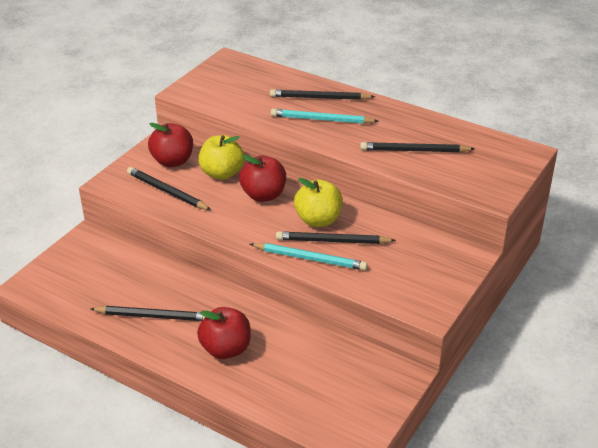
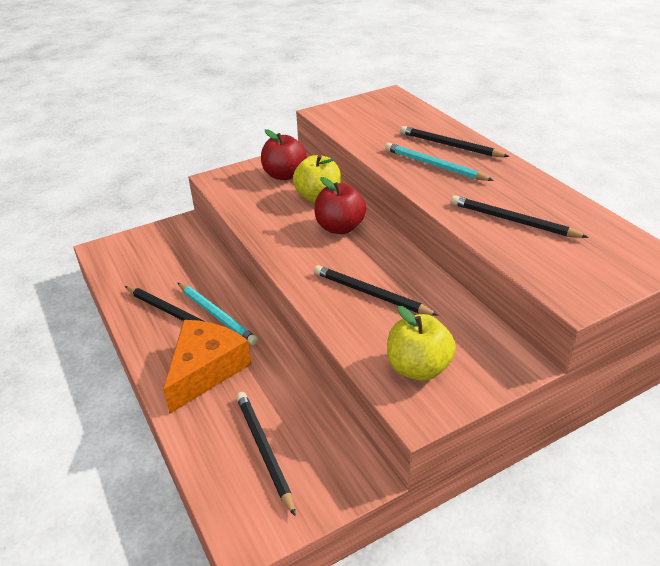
camera: 30 degrees right, 0 degrees up
black pencil [127,167,211,210] -> black pencil moved to [236,392,296,516]
red apple [197,307,251,359] -> orange cheese [163,320,251,413]
turquoise pencil [250,243,368,270] -> turquoise pencil moved to [178,283,258,345]
yellow apple [294,178,343,227] -> yellow apple moved to [387,306,456,381]

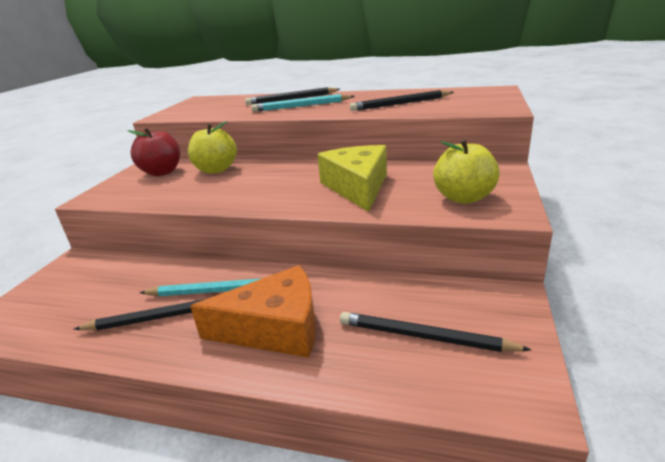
camera: 45 degrees left, 10 degrees down
orange cheese [163,320,251,413] -> orange cheese turned 105 degrees clockwise [190,265,316,358]
black pencil [314,265,439,316] -> yellow cheese [317,145,387,212]
red apple [315,177,366,234] -> none

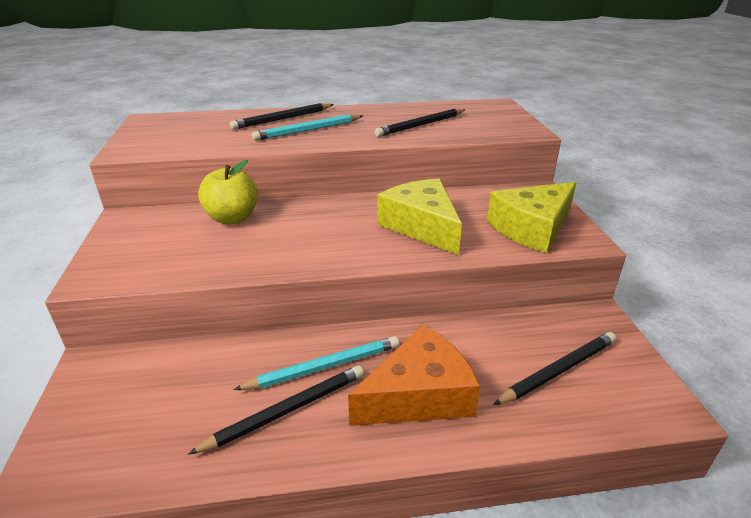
camera: 25 degrees left, 5 degrees up
red apple [128,128,180,176] -> none
black pencil [340,312,531,352] -> black pencil turned 150 degrees clockwise [493,332,616,405]
yellow apple [433,139,500,204] -> yellow cheese [487,182,576,253]

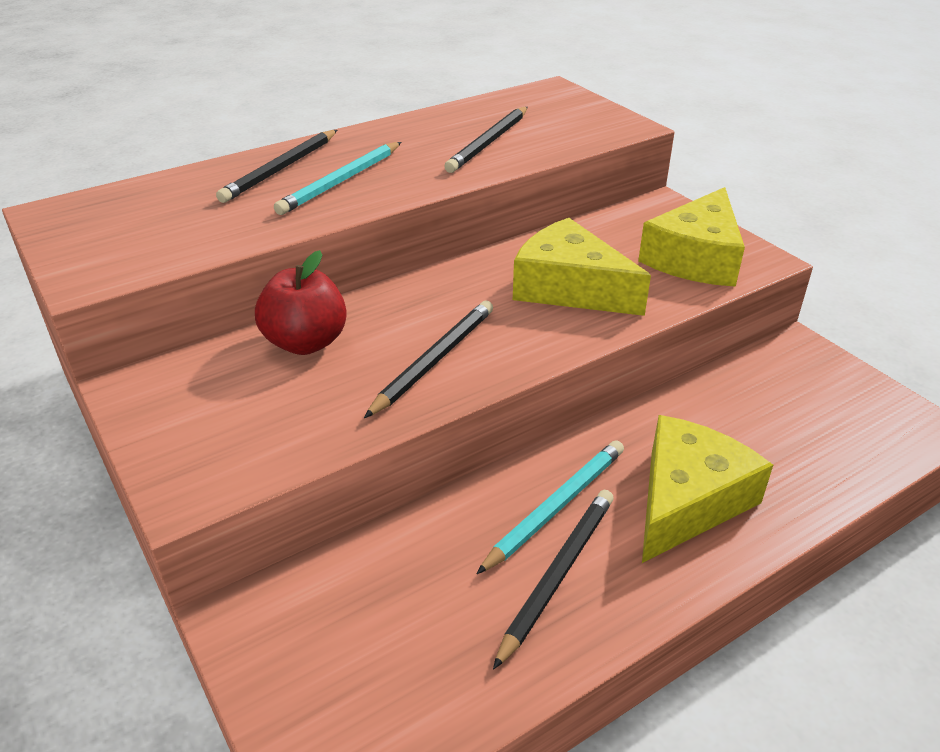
camera: 25 degrees left, 5 degrees up
yellow apple [198,160,258,224] -> red apple [255,250,347,355]
orange cheese [348,325,480,426] -> yellow cheese [642,415,773,563]
black pencil [493,332,616,405] -> black pencil moved to [364,300,493,418]

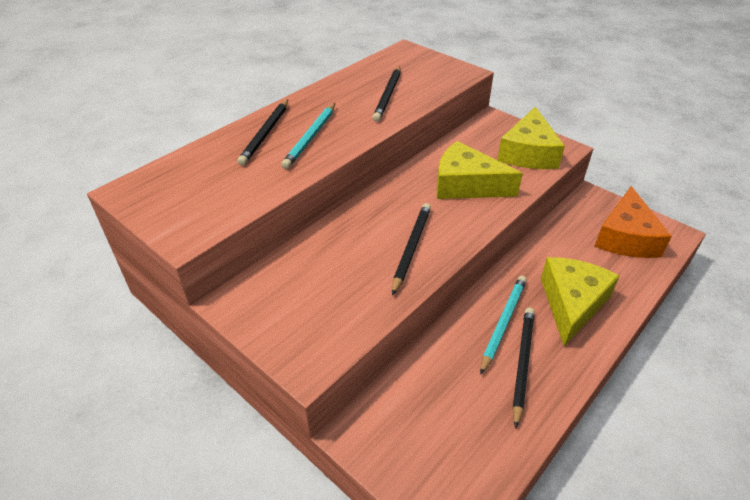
camera: 15 degrees left, 5 degrees up
red apple [255,250,347,355] -> none
none -> orange cheese [594,186,672,258]

